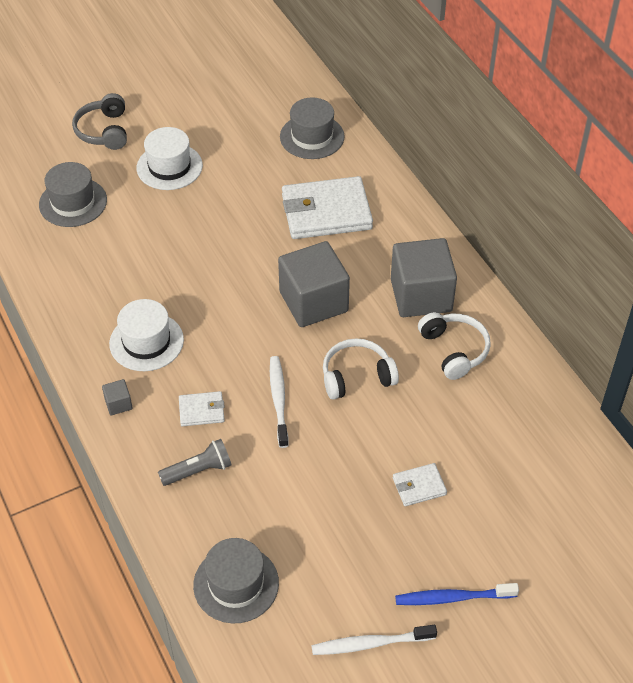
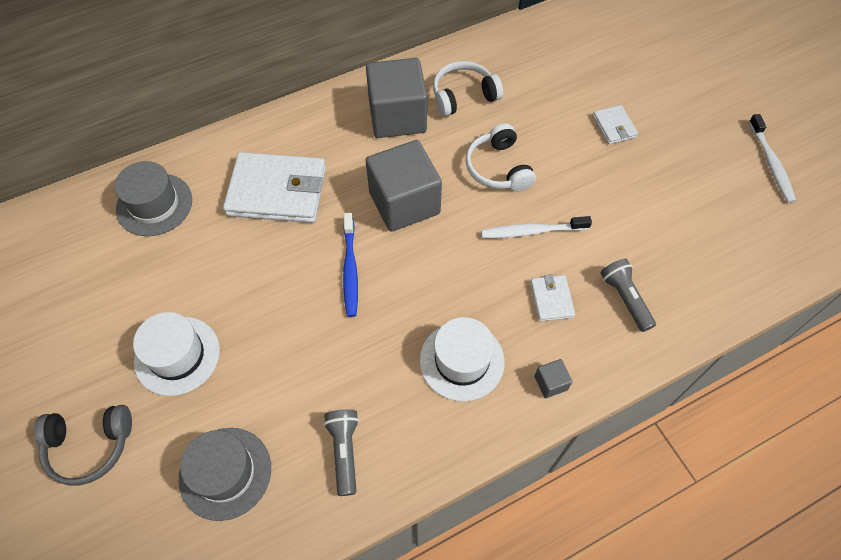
camera: 90 degrees left, 10 degrees up
grey hat [193,538,279,623] -> none
white wallet [282,176,373,239] -> white wallet turned 75 degrees counterclockwise [223,152,326,223]
blue toothbrush [395,583,519,605] -> blue toothbrush moved to [343,213,358,317]
none -> grey flashlight [324,409,359,496]

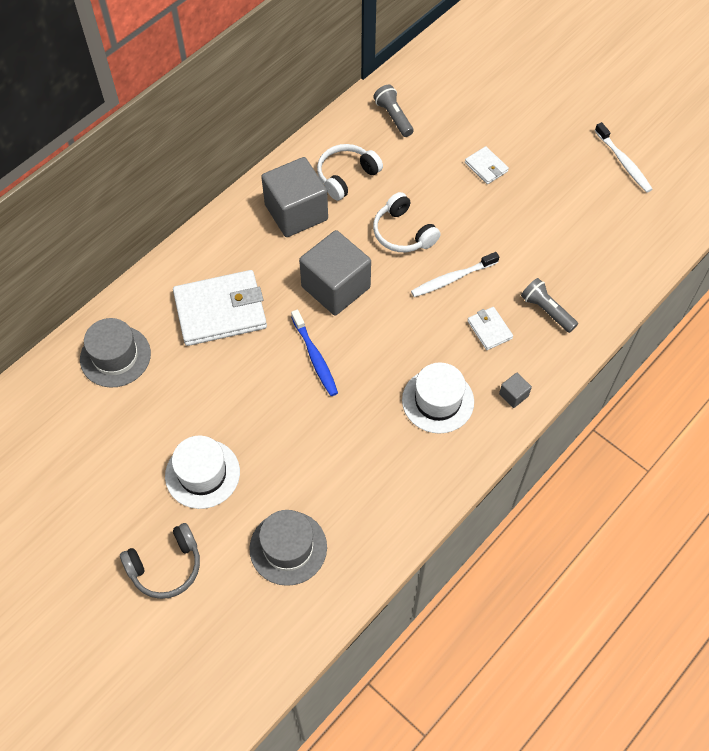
camera: 20 degrees left, 0 degrees up
grey flashlight [324,409,359,496] -> grey flashlight moved to [373,85,413,137]

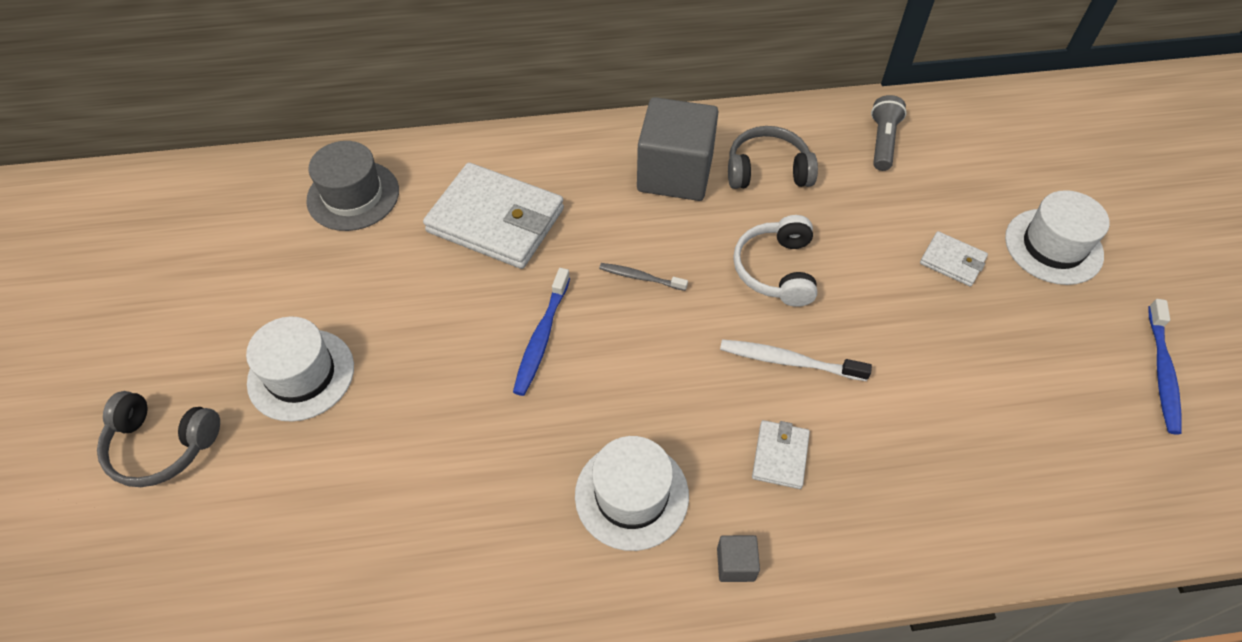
camera: 40 degrees right, 5 degrees down
grey hat [250,510,327,586] -> none
grey cube [299,230,371,315] -> grey toothbrush [599,263,688,291]
white headphones [317,144,383,201] -> grey headphones [728,126,818,189]
white wallet [465,146,509,184] -> white wallet turned 60 degrees counterclockwise [920,231,988,286]
grey flashlight [521,278,578,333] -> none
white toothbrush [595,122,652,192] -> blue toothbrush [1148,299,1182,434]
none -> white hat [1005,190,1109,285]

